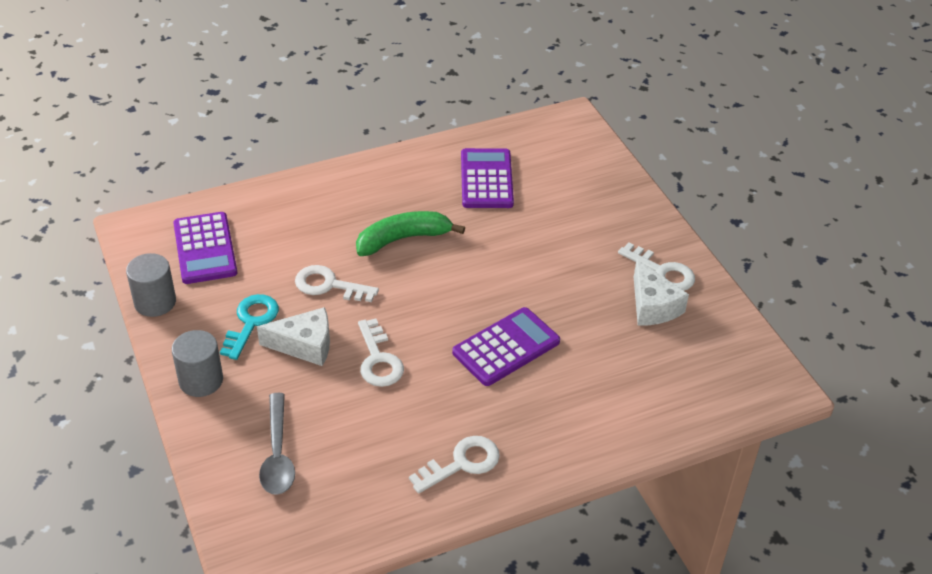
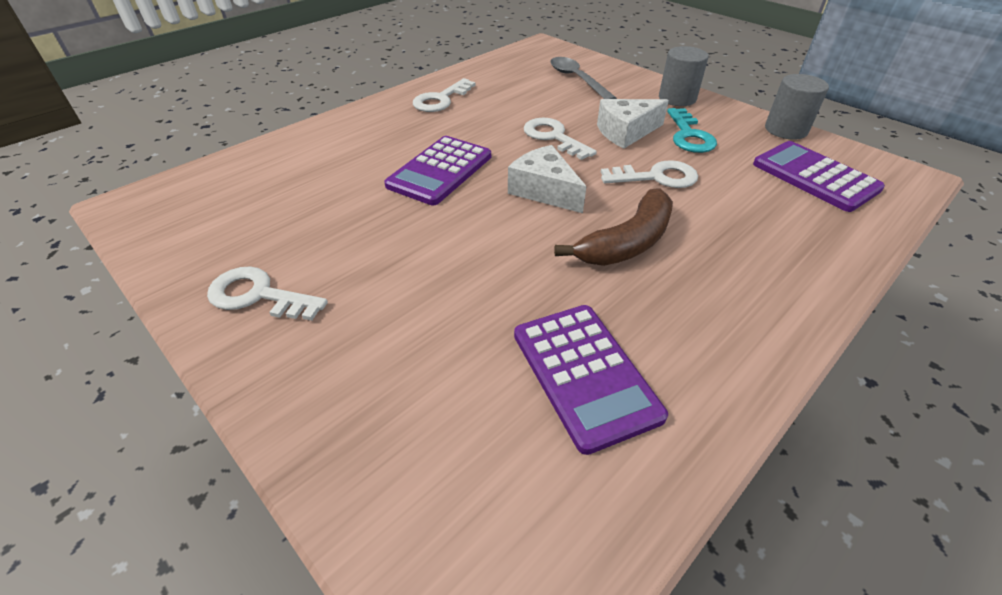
camera: 160 degrees right, 0 degrees up
green banana [356,211,465,256] -> brown banana [554,189,673,266]
white cheese [634,259,689,326] -> white cheese moved to [508,145,587,213]

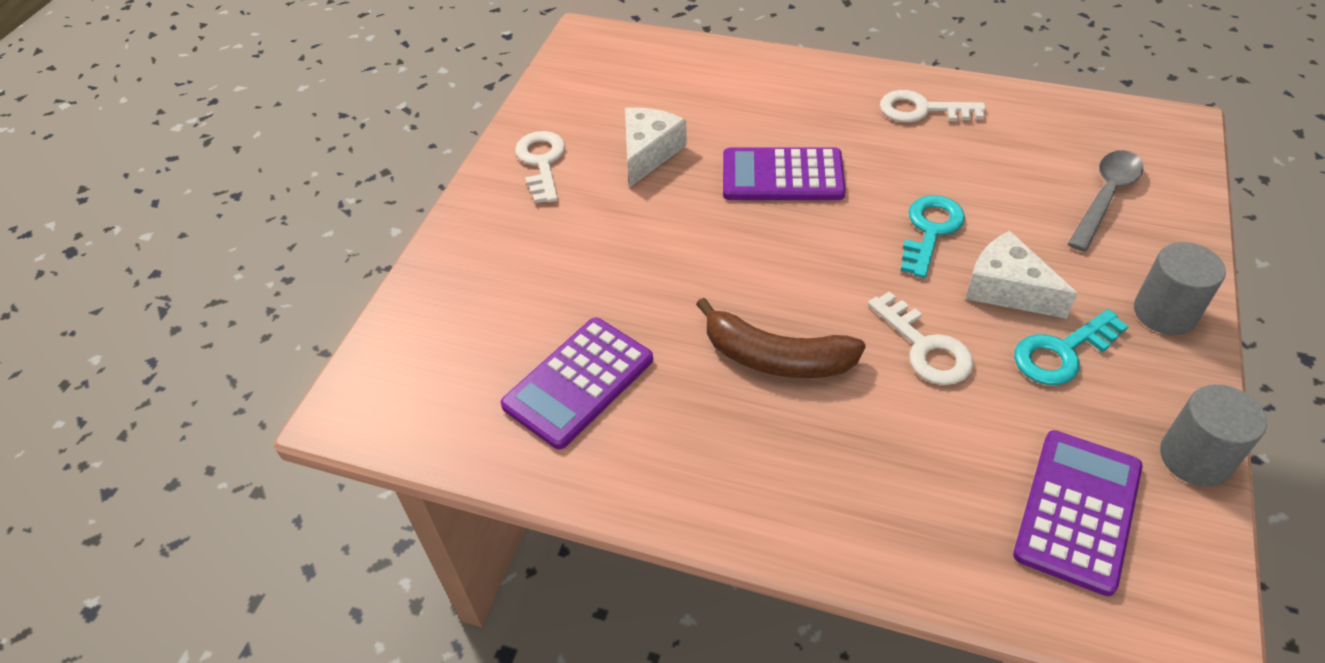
camera: 65 degrees right, 5 degrees up
white cheese [508,145,587,213] -> white cheese moved to [625,107,687,187]
white key [524,118,597,160] -> turquoise key [901,195,965,278]

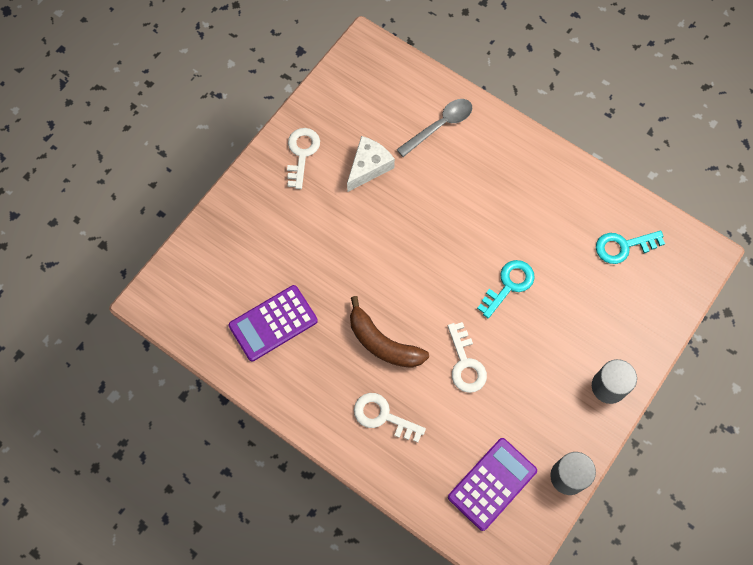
camera: 15 degrees right, 20 degrees up
purple calculator [723,147,846,200] -> none
white key [880,90,986,122] -> white key moved to [354,393,426,442]
white cheese [965,231,1078,319] -> none
turquoise key [1014,309,1128,385] -> turquoise key moved to [596,231,665,264]
grey spoon [1068,150,1144,252] -> grey spoon moved to [396,99,472,157]

